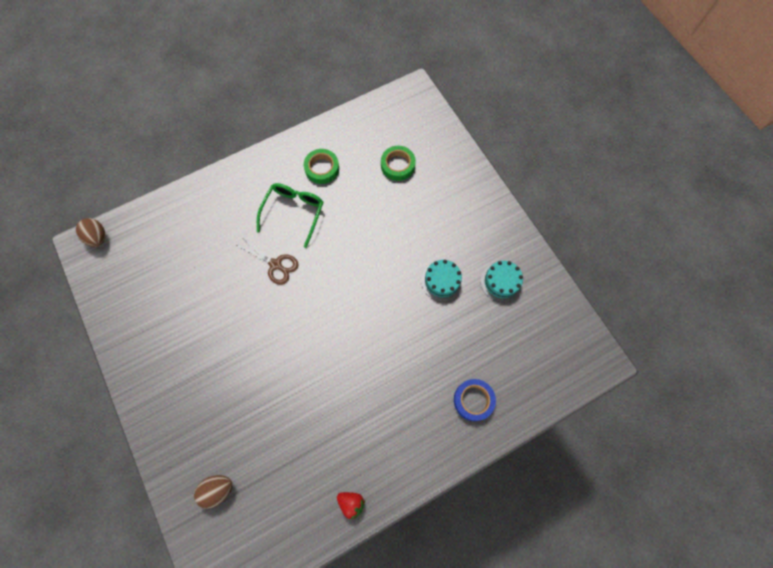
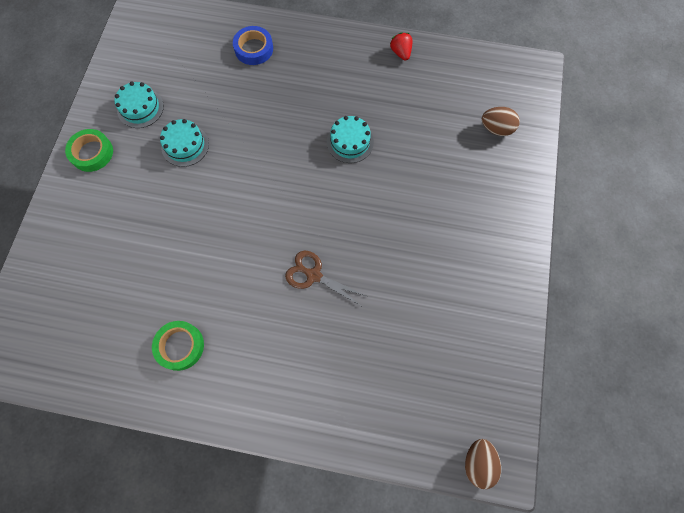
camera: 140 degrees left, 0 degrees up
brown scissors [237,238,299,285] -> brown scissors turned 45 degrees counterclockwise [285,251,366,306]
green glasses [257,183,323,248] -> none
green tape [381,146,416,181] -> green tape moved to [65,129,113,172]
none -> turquoise cake [327,116,374,163]

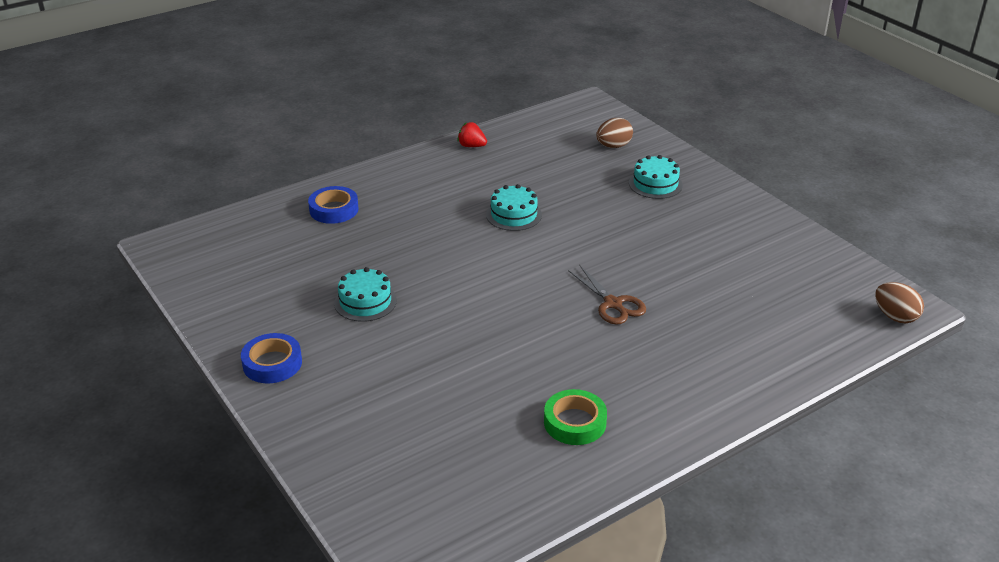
camera: 45 degrees left, 35 degrees down
green tape [65,129,113,172] -> blue tape [241,333,302,383]
turquoise cake [115,82,164,128] -> turquoise cake moved to [629,155,683,199]
brown scissors [285,251,366,306] -> brown scissors turned 105 degrees counterclockwise [568,265,646,325]

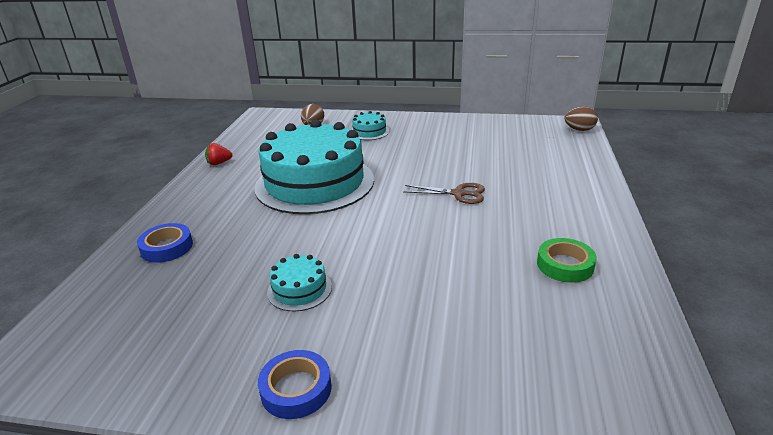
camera: 45 degrees left, 5 degrees down
turquoise cake [486,184,542,231] -> turquoise cake [254,120,374,214], size x2.50

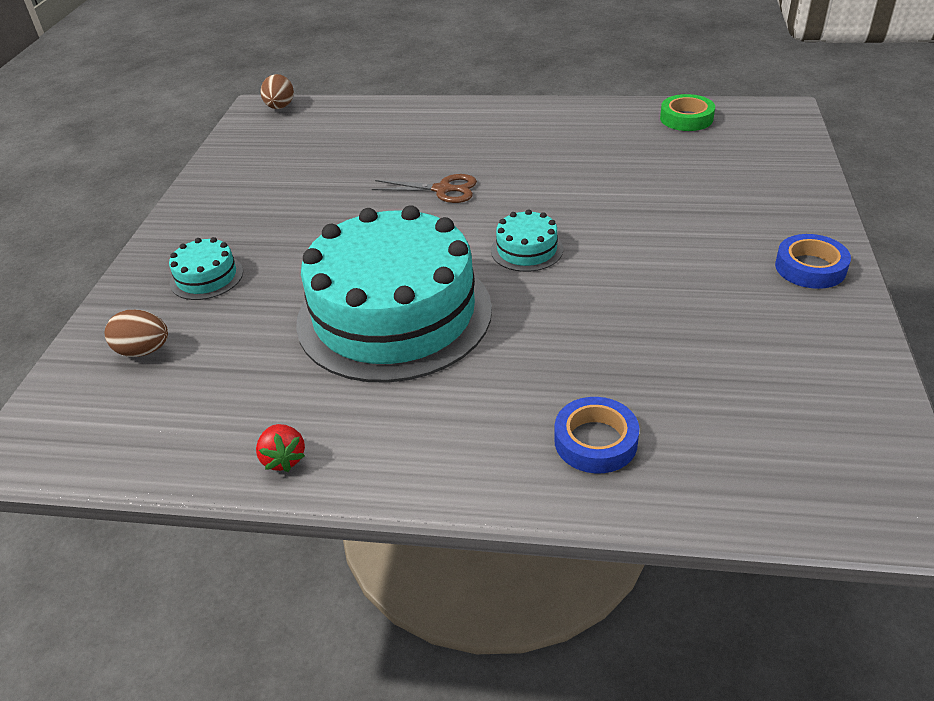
camera: 90 degrees left, 10 degrees up
turquoise cake [267,254,332,311] -> turquoise cake moved to [491,209,563,272]
brown scissors [403,183,485,204] -> brown scissors turned 90 degrees clockwise [372,174,477,203]
green tape [537,238,597,283] -> green tape moved to [660,94,715,131]

